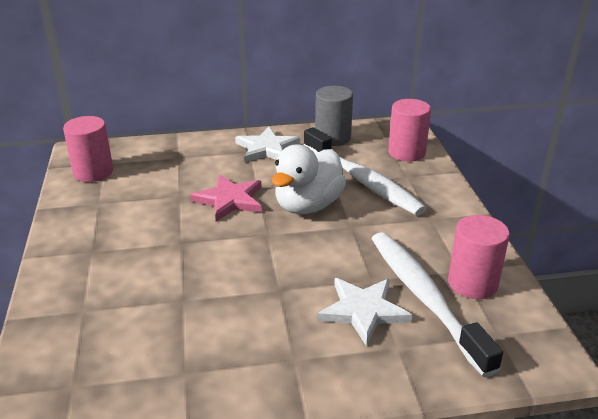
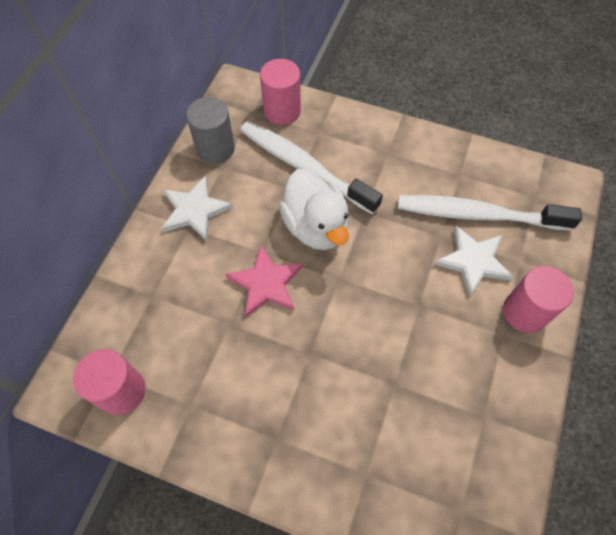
camera: 60 degrees left, 30 degrees up
white toothbrush [304,127,427,216] -> white toothbrush turned 135 degrees counterclockwise [240,121,383,215]
pink cylinder [448,215,510,299] -> pink cylinder moved to [503,266,574,333]

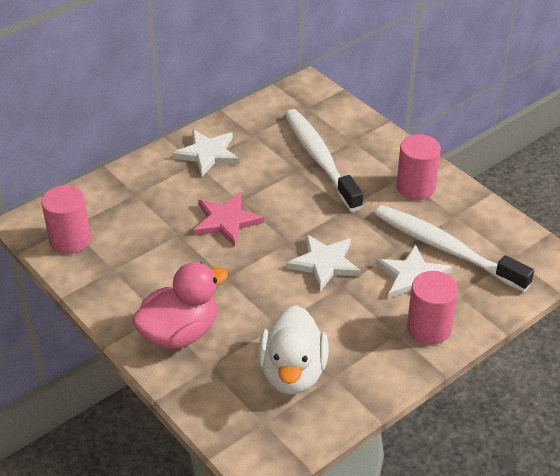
camera: 30 degrees right, 20 degrees down
grey cylinder [186,97,235,164] -> none
pink cylinder [260,59,301,125] -> pink cylinder moved to [396,134,441,200]
white duck [279,169,349,250] -> white duck moved to [258,305,329,394]
none -> pink duck [132,262,228,349]
none -> white star [286,234,361,292]

